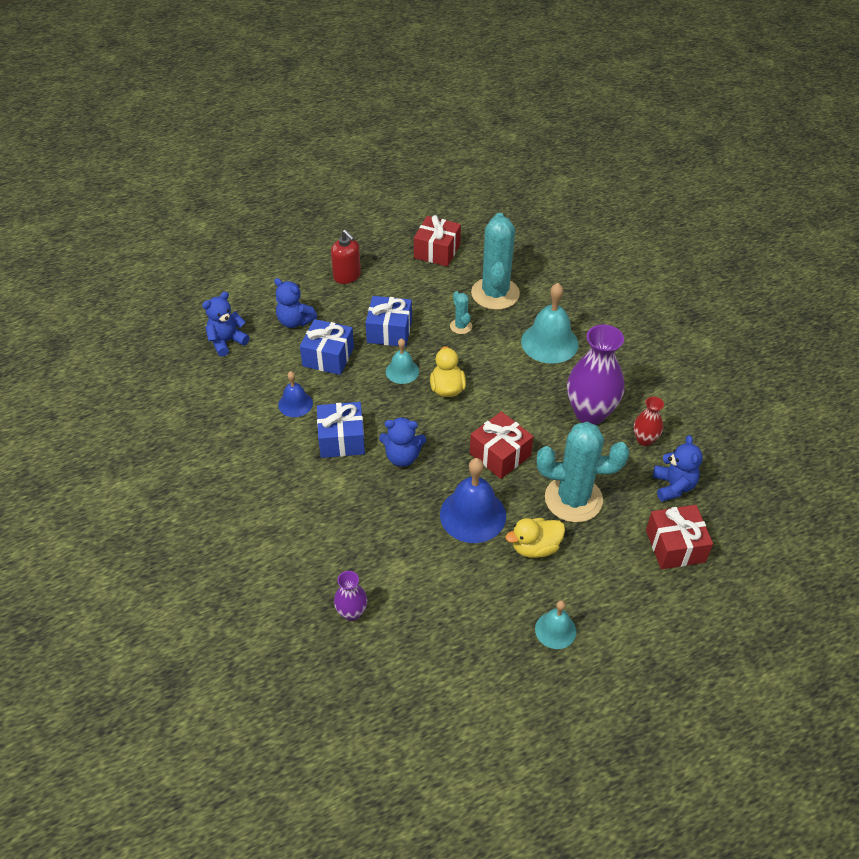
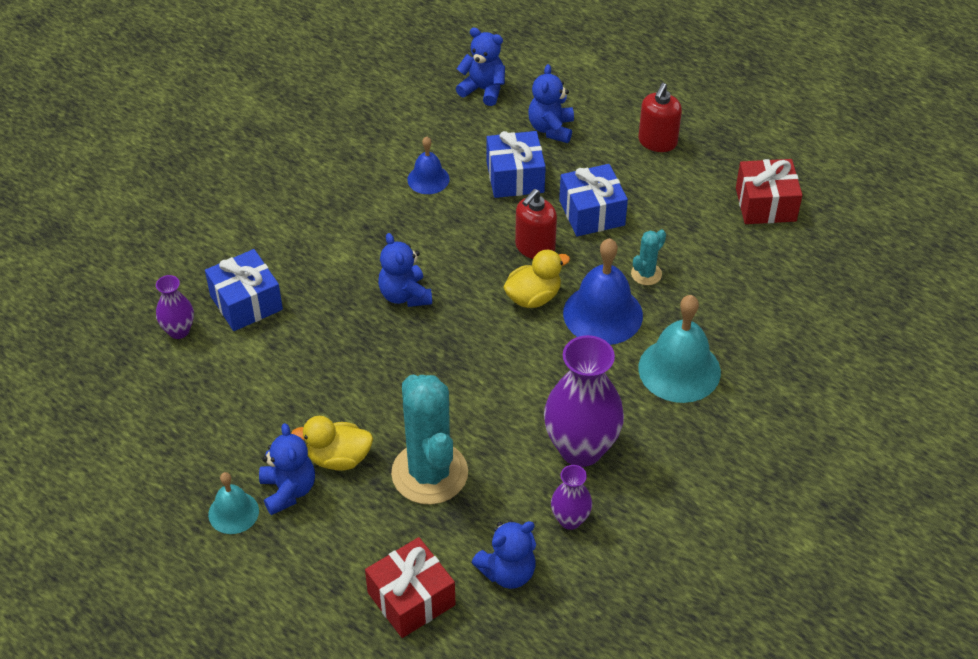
camera: 65 degrees right, 0 degrees up
blue gift [317,402,365,458] -> blue gift moved to [205,249,283,331]
turquoise bell [386,338,419,384] -> red soap dispenser [515,189,557,259]
blue bell [440,458,506,543] -> blue bell moved to [563,238,643,345]
red gift [470,411,533,479] -> none
turquoise cactus [471,213,520,310] -> none
yellow duck [505,518,565,558] -> yellow duck turned 45 degrees counterclockwise [291,416,373,471]
red vase [634,397,664,446] -> purple vase [551,465,592,530]
none -> blue teddy bear [259,423,315,515]

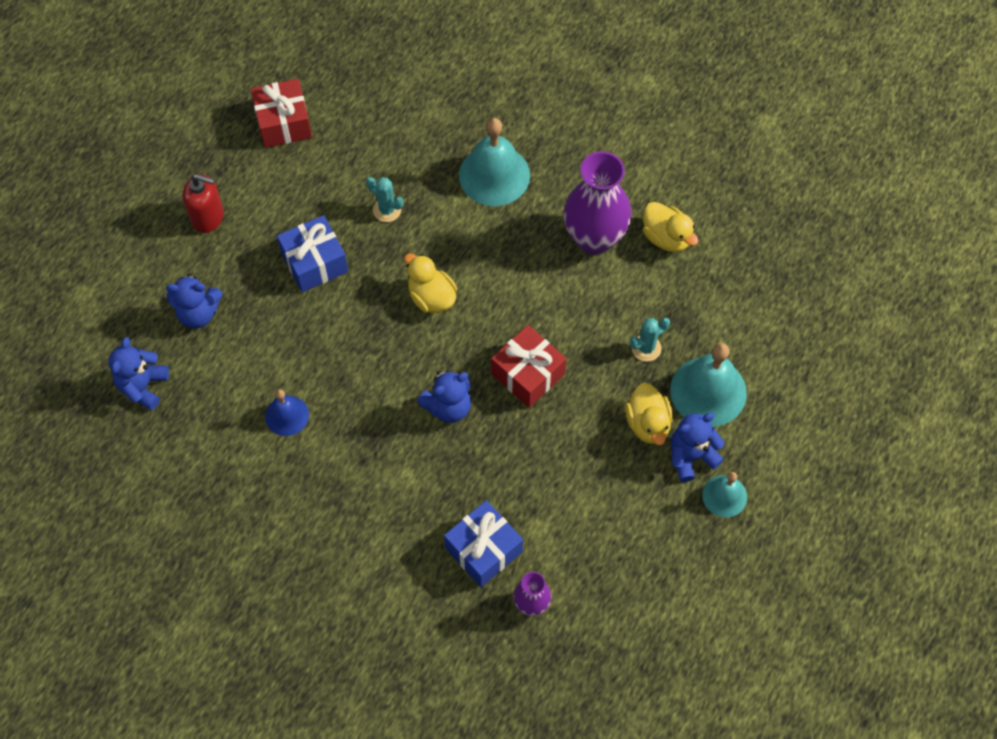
camera: 100 degrees left, 15 degrees up
red gift [365,537,456,638] -> red gift moved to [491,325,566,408]
turquoise cactus [391,375,468,505] -> turquoise cactus [630,318,670,362], size x0.45
blue teddy bear [471,521,536,589] -> none
blue gift [487,131,546,198] -> none
red soap dispenser [515,189,557,259] -> none
purple vase [551,465,592,530] -> yellow duck [643,202,698,252]
blue bell [563,238,643,345] -> none
none -> turquoise bell [670,343,747,427]

